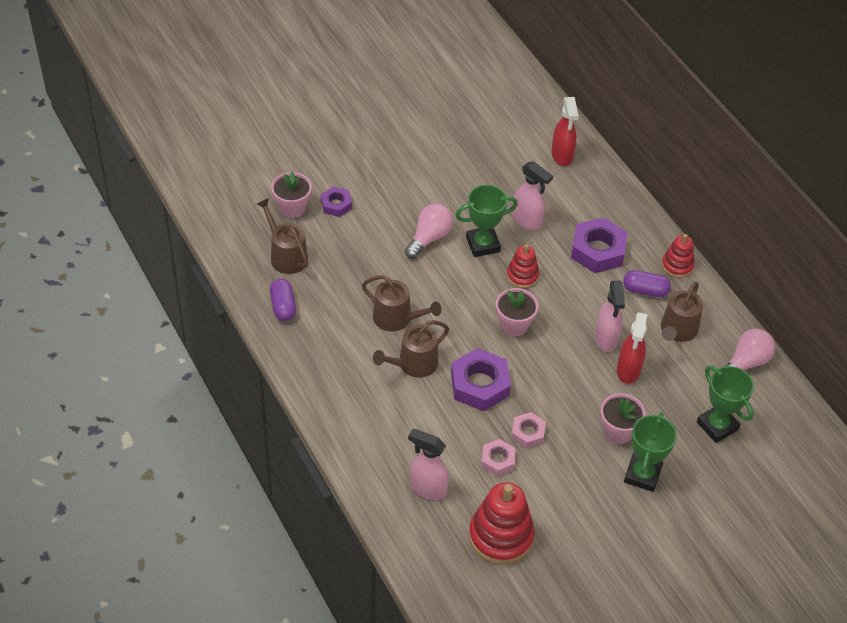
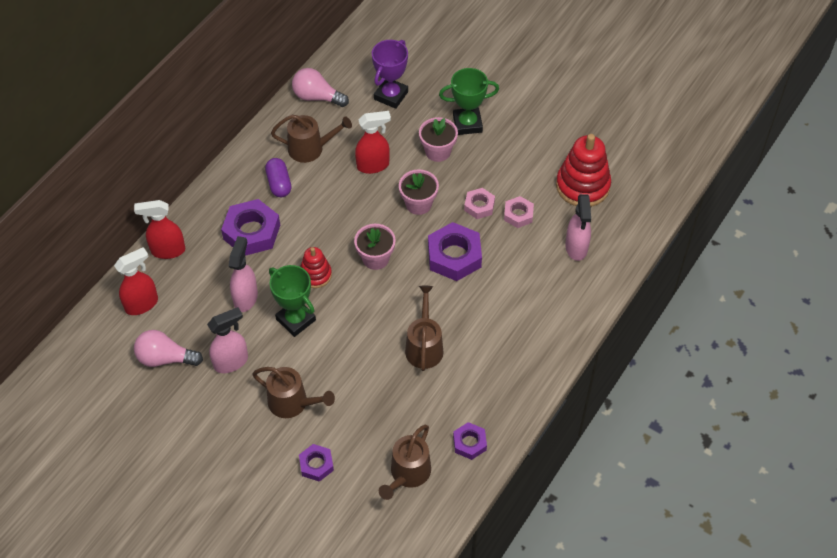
camera: 115 degrees left, 5 degrees up
purple capsule [270,279,296,321] -> purple nut [453,422,487,460]
pink flower pot [271,171,312,218] -> pink flower pot moved to [399,169,439,215]
brown watering can [373,320,449,378] -> brown watering can moved to [252,367,335,418]
pink light bulb [405,204,453,259] -> pink light bulb moved to [134,330,203,367]
pink spray bottle [595,281,625,352] -> pink spray bottle moved to [207,307,248,373]
red stacking toy [662,234,695,278] -> none
green trophy [697,366,754,443] -> purple trophy [372,40,408,109]
none -> red spray bottle [134,200,185,259]

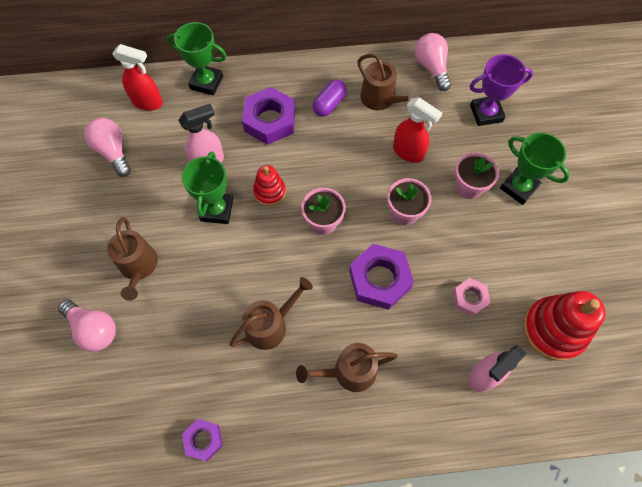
camera: 50 degrees right, 10 degrees up
red spray bottle [134,200,185,259] -> green trophy [167,22,227,96]
pink spray bottle [207,307,248,373] -> none
purple nut [299,444,334,482] -> pink light bulb [58,300,116,352]
brown watering can [379,424,431,500] -> brown watering can moved to [296,343,397,392]
pink nut [464,188,495,219] -> none

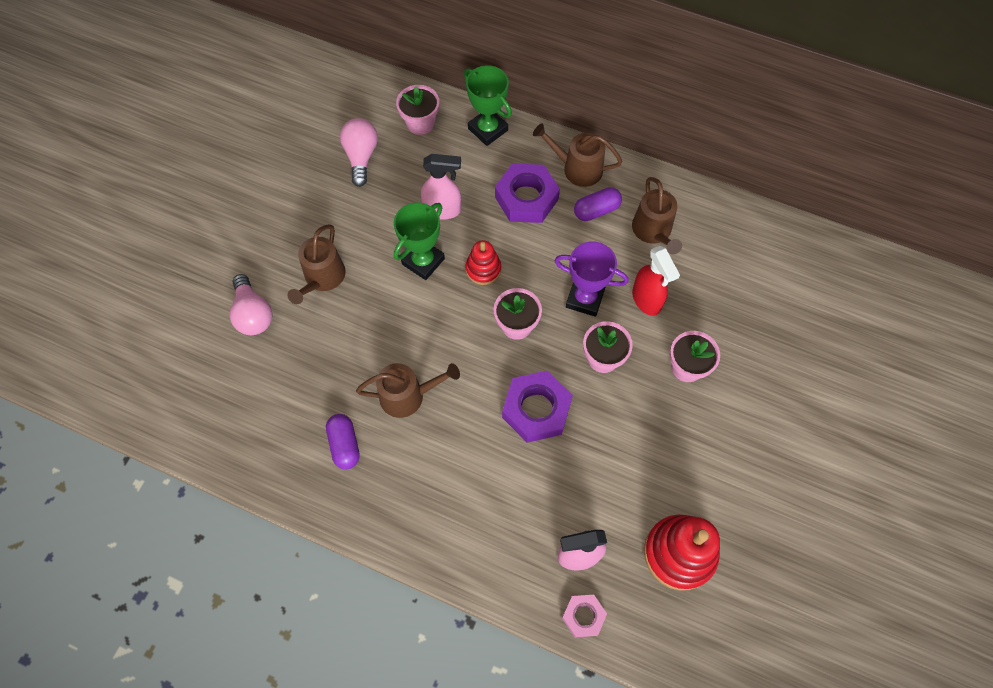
camera: 30 degrees right, 0 degrees up
red spray bottle [112,44,163,111] -> pink flower pot [396,85,439,135]
purple nut [182,419,223,461] -> none
brown watering can [296,343,397,392] -> brown watering can moved to [533,123,622,187]
pink light bulb [415,33,451,91] -> none
pink nut [453,278,490,316] -> pink nut moved to [562,595,607,637]
purple trophy [470,54,533,126] -> purple trophy moved to [555,242,629,317]
green trophy [500,133,570,205] -> none
none -> purple capsule [326,414,360,469]

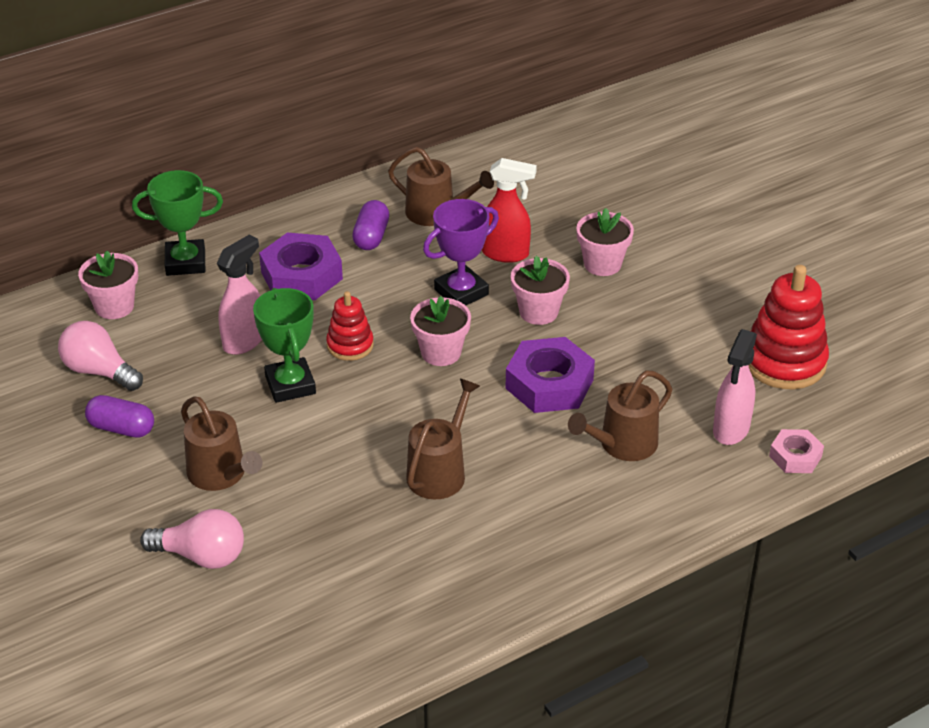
camera: 55 degrees left, 25 degrees down
purple capsule [326,414,360,469] -> purple capsule moved to [85,395,154,438]
brown watering can [533,123,622,187] -> brown watering can moved to [568,371,672,461]

